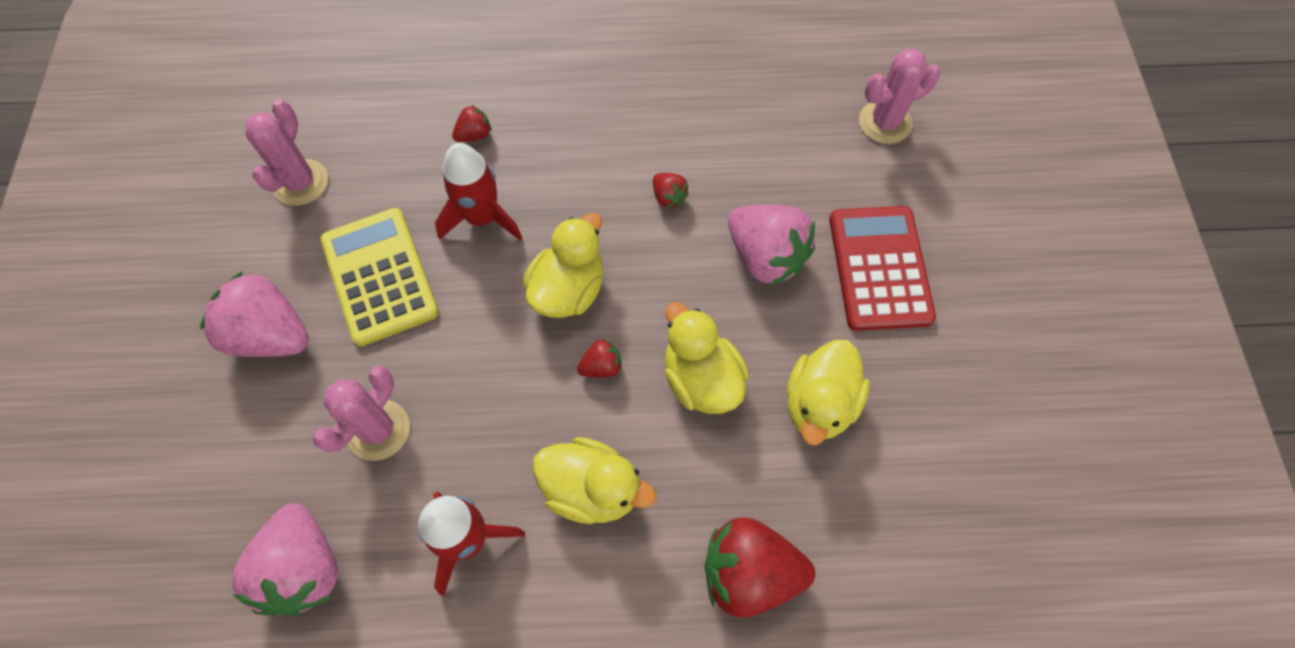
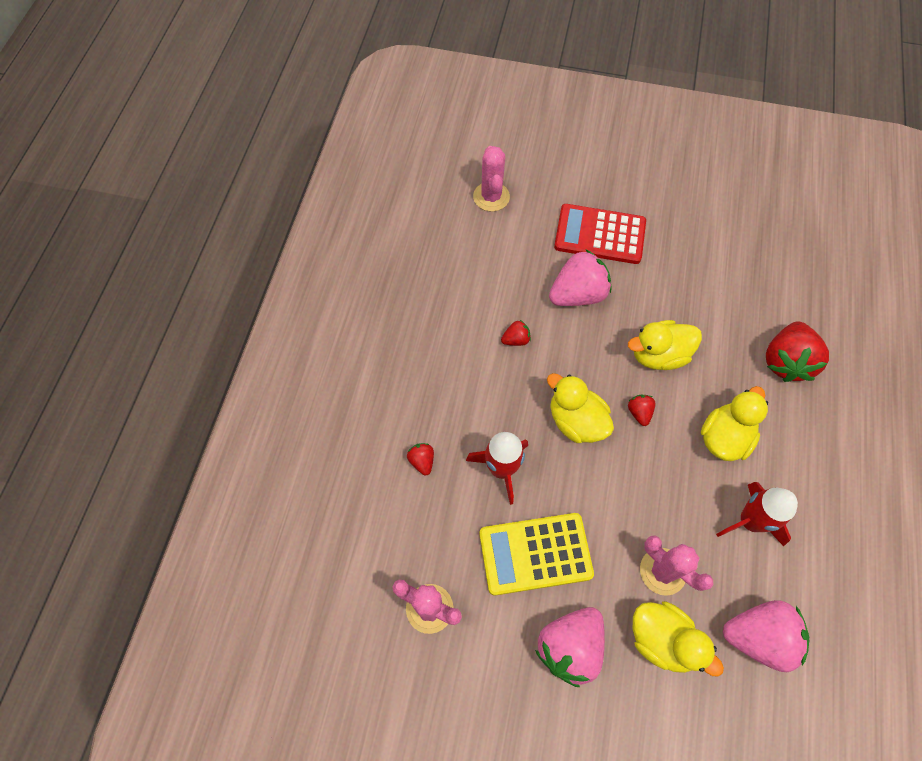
camera: 75 degrees left, 0 degrees up
yellow duck [786,340,870,445] -> yellow duck moved to [633,601,724,676]

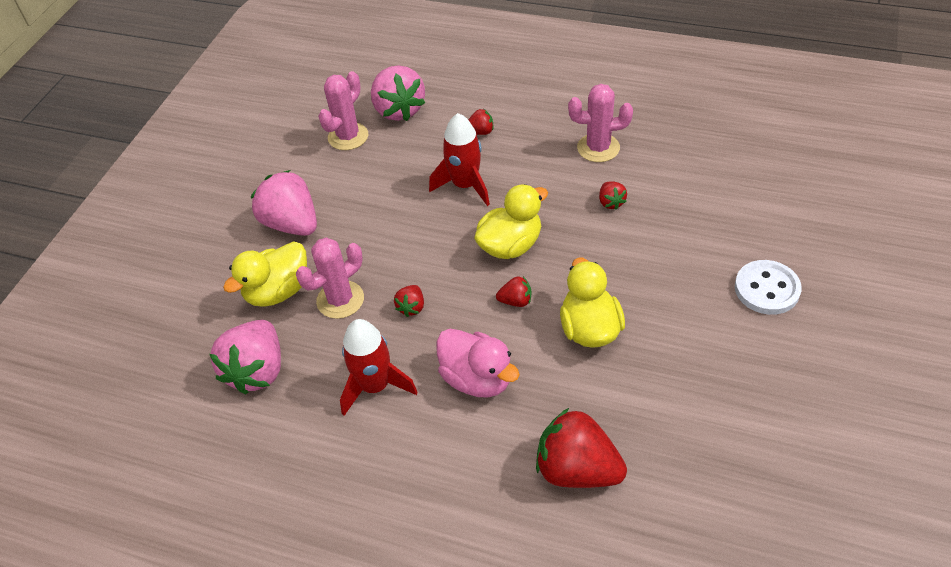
camera: 100 degrees right, 15 degrees down
pink cactus [473,146,510,211] -> pink cactus moved to [568,84,633,162]
yellow calculator [479,513,594,596] -> none
pink strawberry [549,249,611,306] -> pink strawberry moved to [371,65,425,121]
red calculator [554,204,646,264] -> white button [735,260,802,315]
yellow duck [701,386,768,461] -> pink duck [436,329,520,397]
none -> red strawberry [394,285,424,317]

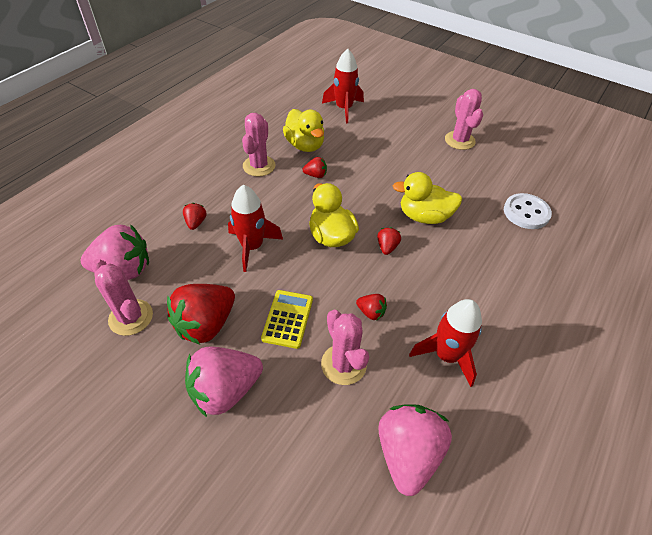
camera: 80 degrees left, 0 degrees up
pink strawberry [210,320,281,394] -> pink strawberry turned 105 degrees counterclockwise [378,404,452,496]
yellow duck [223,241,307,307] -> yellow duck moved to [283,109,324,152]
pink duck [436,329,520,397] -> none
red strawberry [536,408,627,488] -> red strawberry moved to [167,284,235,345]
white button [735,260,802,315] -> white button moved to [504,193,552,229]
none -> yellow calculator [261,290,313,349]
none -> red rocket [322,49,364,123]
none -> pink cactus [445,89,483,150]

